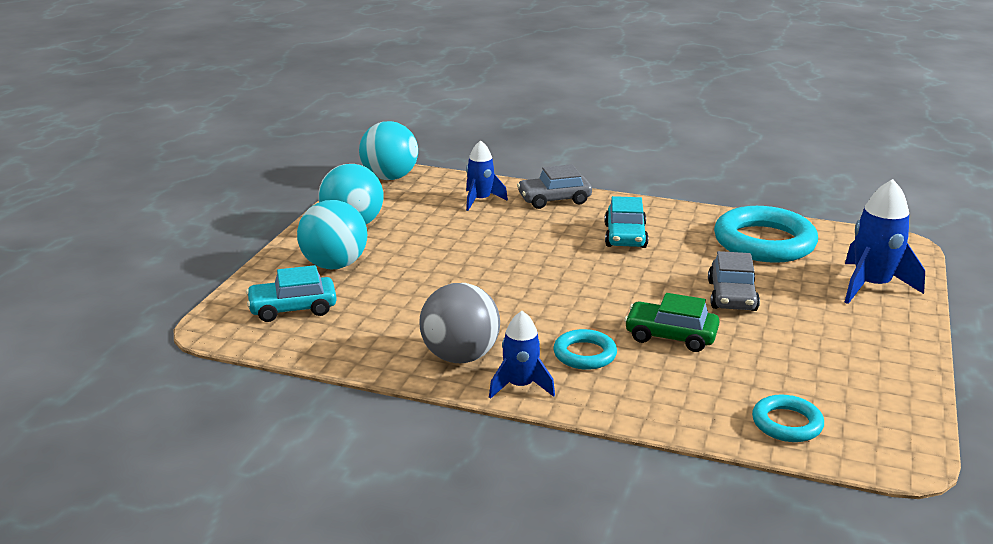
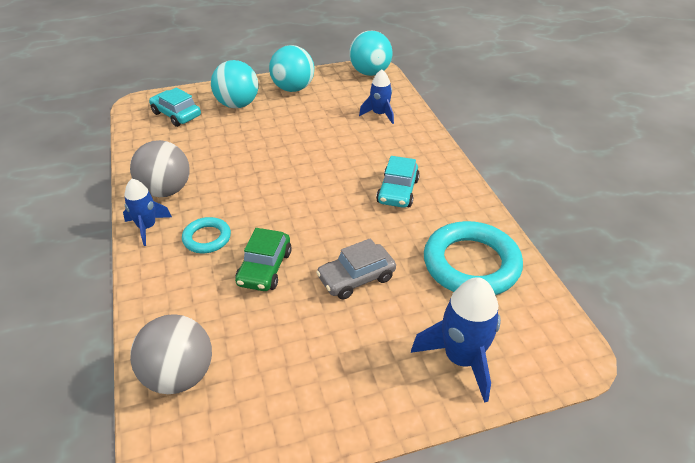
camera: 55 degrees right, 15 degrees up
grey car [517,164,592,209] -> none
turquoise car [604,196,648,248] -> turquoise car turned 45 degrees counterclockwise [376,156,420,208]
green car [624,293,720,352] -> green car turned 150 degrees counterclockwise [235,228,292,291]
turquoise ring [752,395,824,442] -> grey ball [130,314,212,394]

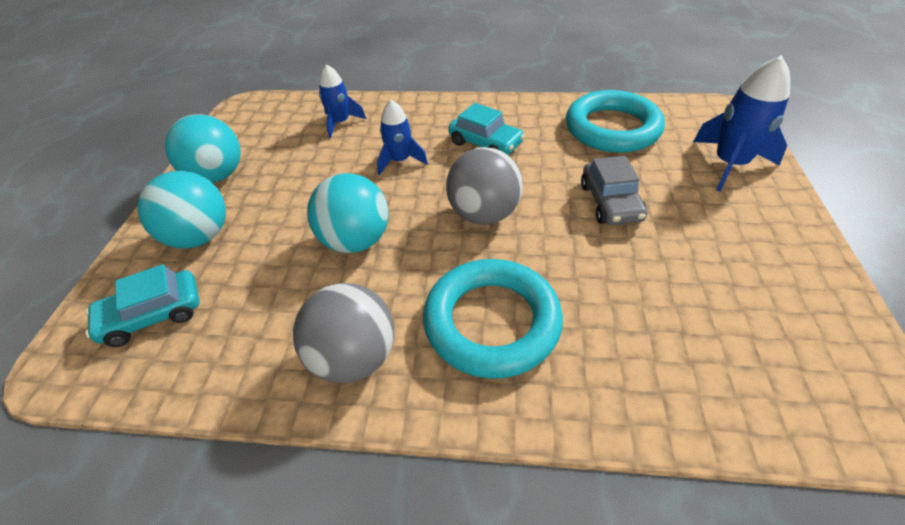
camera: 65 degrees left, 5 degrees up
blue rocket [123,179,172,246] -> blue rocket moved to [377,100,428,175]
grey ball [130,314,212,394] -> grey ball moved to [446,147,523,225]
turquoise ring [182,217,231,253] -> turquoise ring [423,259,563,379], size x1.92
green car [235,228,292,291] -> none
turquoise ball [349,31,393,76] -> turquoise ball moved to [307,173,389,253]

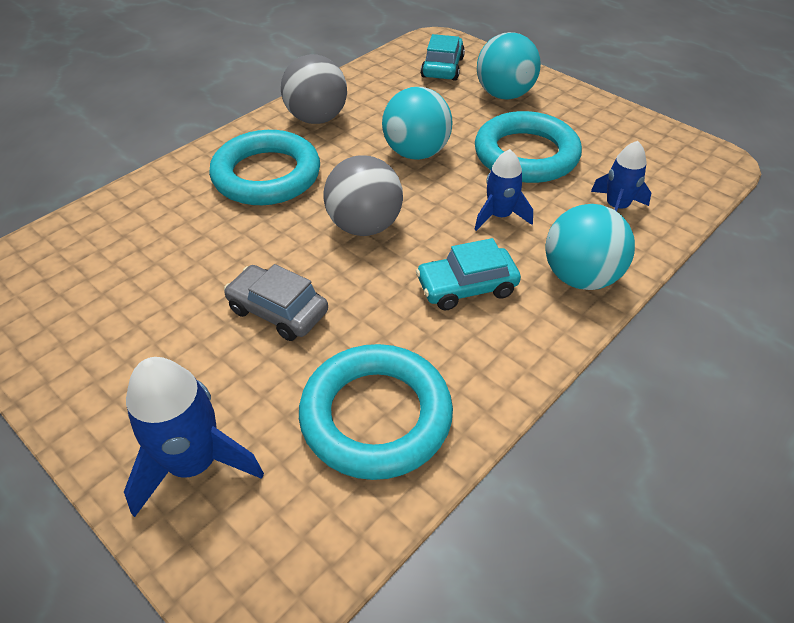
camera: 125 degrees right, 0 degrees up
turquoise ball [165,114,241,183] -> turquoise ball moved to [545,204,635,290]
none -> turquoise ring [475,111,582,183]

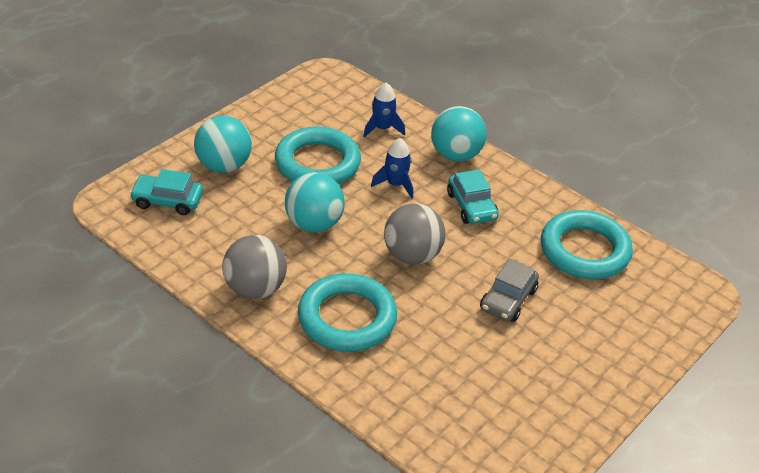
camera: 95 degrees left, 5 degrees down
blue rocket [124,357,264,517] -> none

